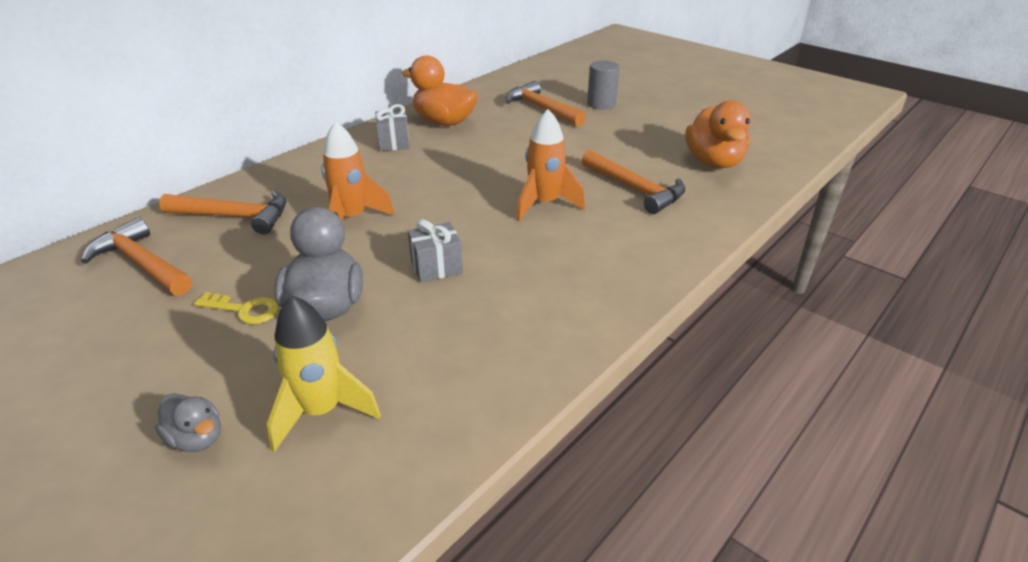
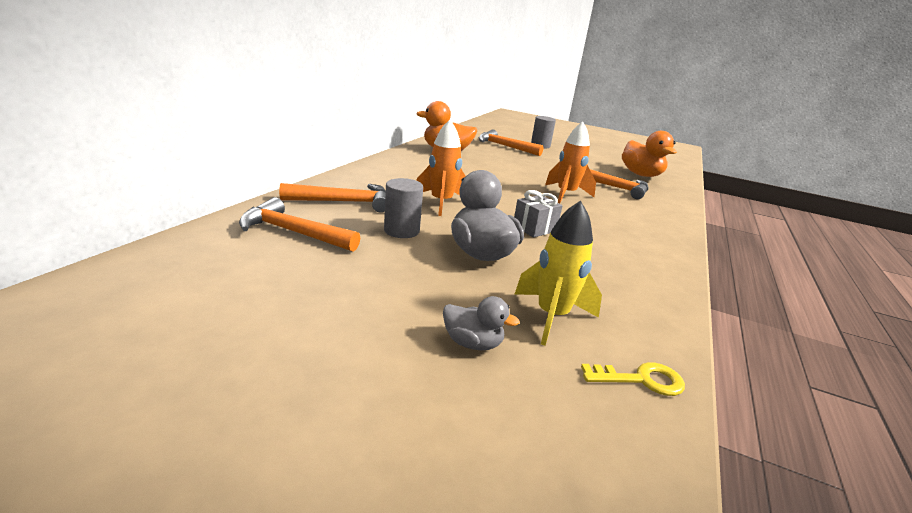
camera: 20 degrees left, 10 degrees down
yellow key [194,292,279,324] -> yellow key moved to [581,362,685,396]
grey gift [375,104,409,151] -> none
none -> grey cylinder [384,178,423,238]

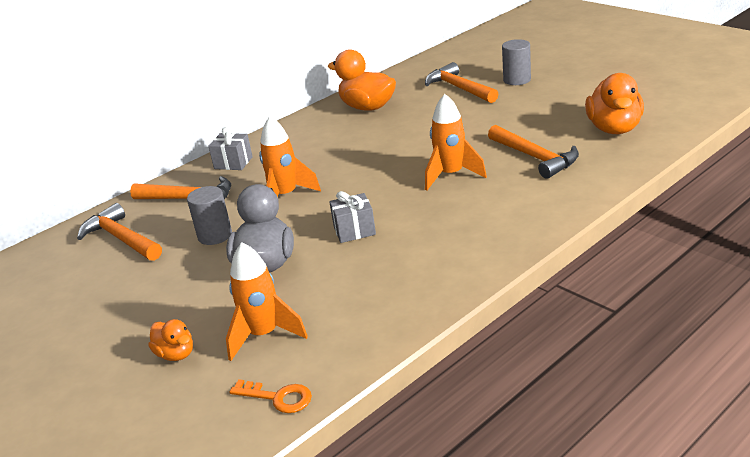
camera: 30 degrees right, 5 degrees up
grey duck [443,296,520,350] -> orange duck [148,319,193,361]
yellow rocket [515,200,602,346] -> orange rocket [226,242,308,361]
yellow key [581,362,685,396] -> orange key [229,379,312,413]
none -> grey gift [208,127,253,170]

